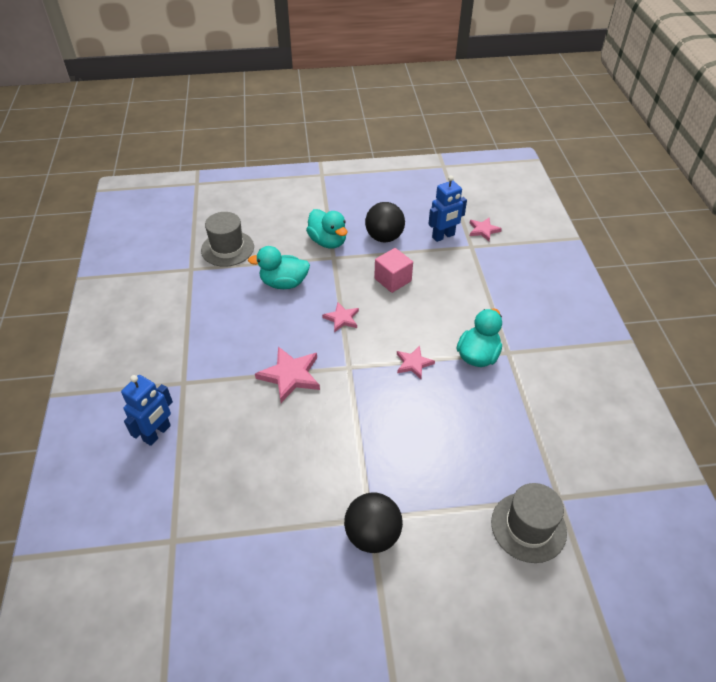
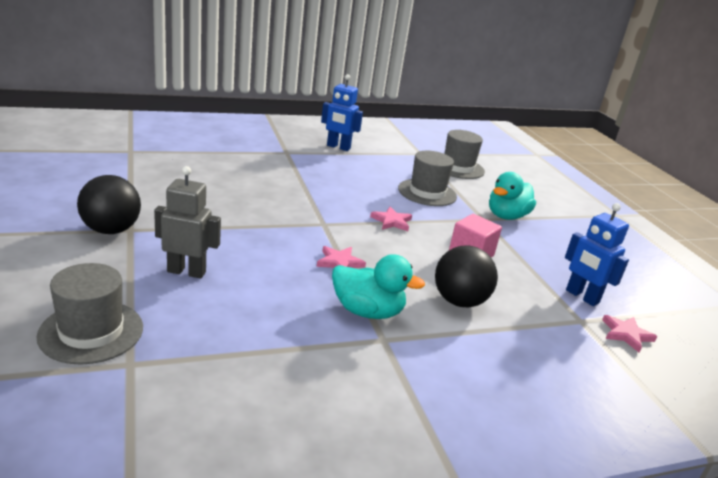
camera: 75 degrees right, 20 degrees down
blue robot [121,375,173,446] -> blue robot moved to [321,74,363,151]
turquoise duck [248,246,310,289] -> grey hat [398,151,457,206]
pink star [255,347,320,403] -> none
black ball [365,202,405,242] -> black ball moved to [435,245,498,307]
none -> grey robot [154,166,221,279]

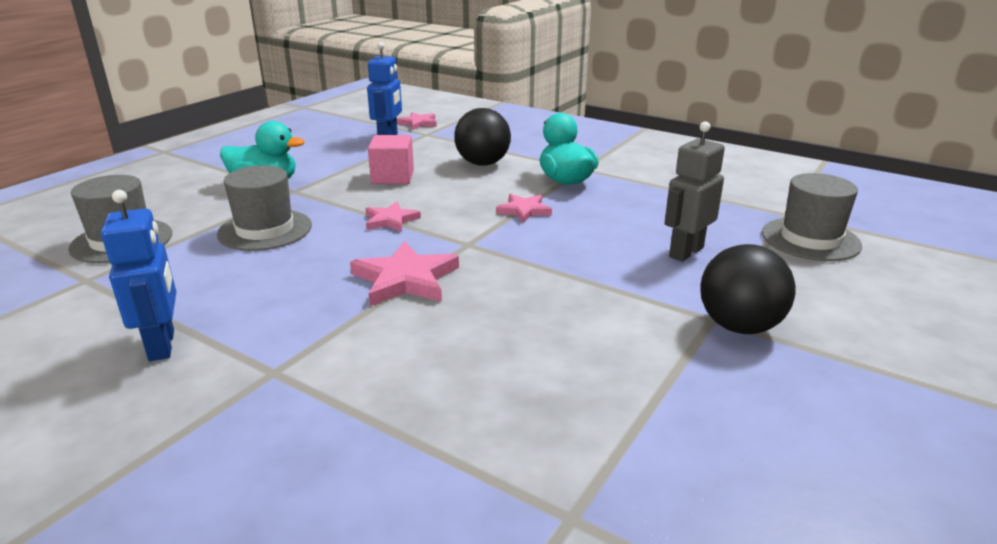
camera: 125 degrees left, 0 degrees up
grey robot [154,166,221,279] -> grey robot turned 75 degrees clockwise [664,121,725,262]
none -> pink star [350,241,459,306]

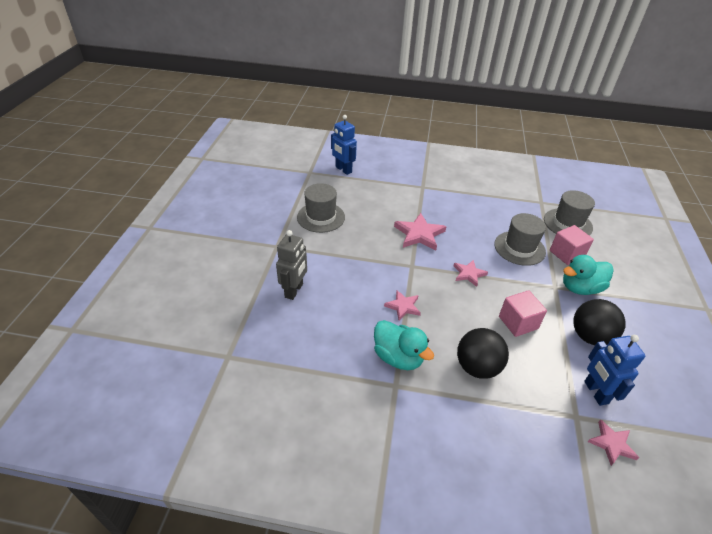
camera: 155 degrees right, 15 degrees up
blue robot [101,190,176,361] -> blue robot moved to [331,115,357,175]
black ball [700,244,796,334] -> black ball moved to [573,299,626,345]
grey hat [762,173,862,261] -> grey hat moved to [297,183,345,233]
none -> pink cube [550,225,594,265]

